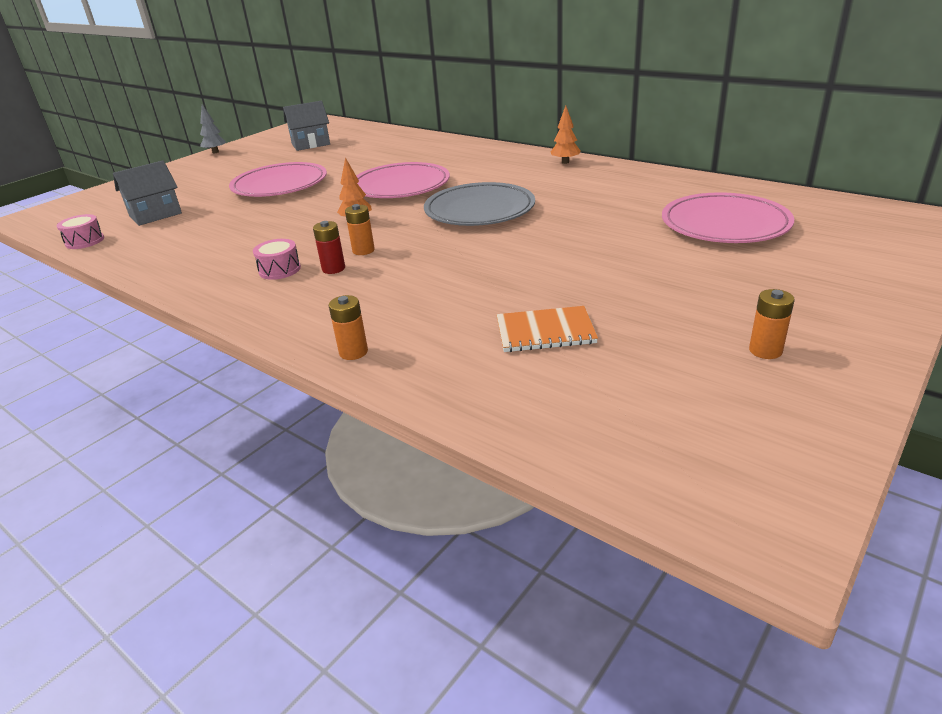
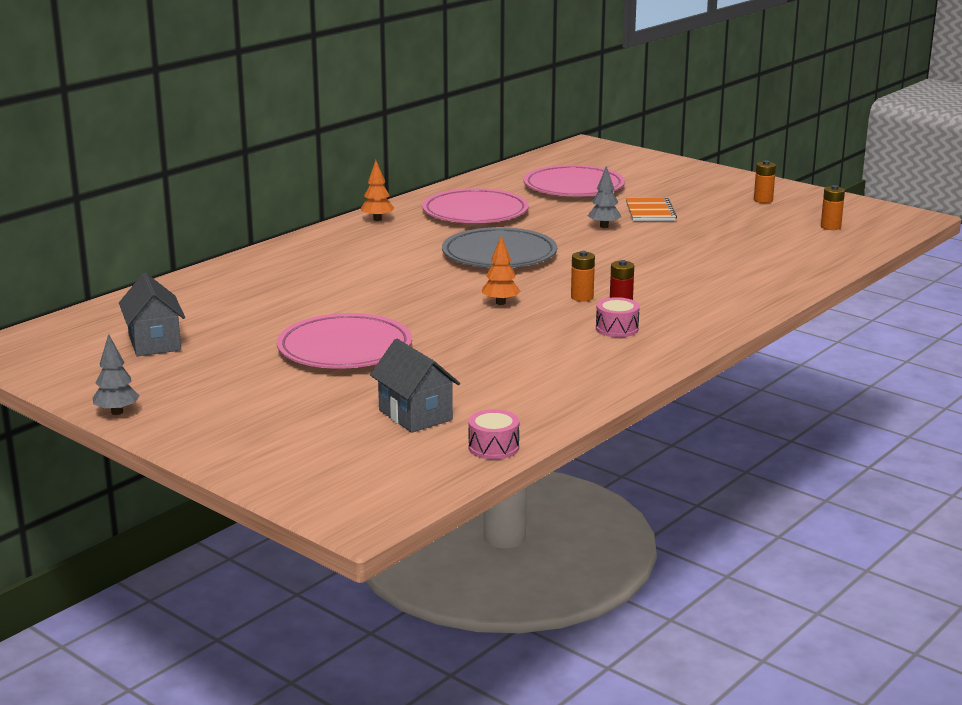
camera: 90 degrees left, 10 degrees down
orange battery [329,295,368,360] -> orange battery moved to [821,185,845,230]
pink plate [356,162,450,198] -> pink plate moved to [422,188,529,223]
orange notebook [496,306,598,352] -> orange notebook moved to [626,197,677,221]
none -> grey tree [588,166,622,228]

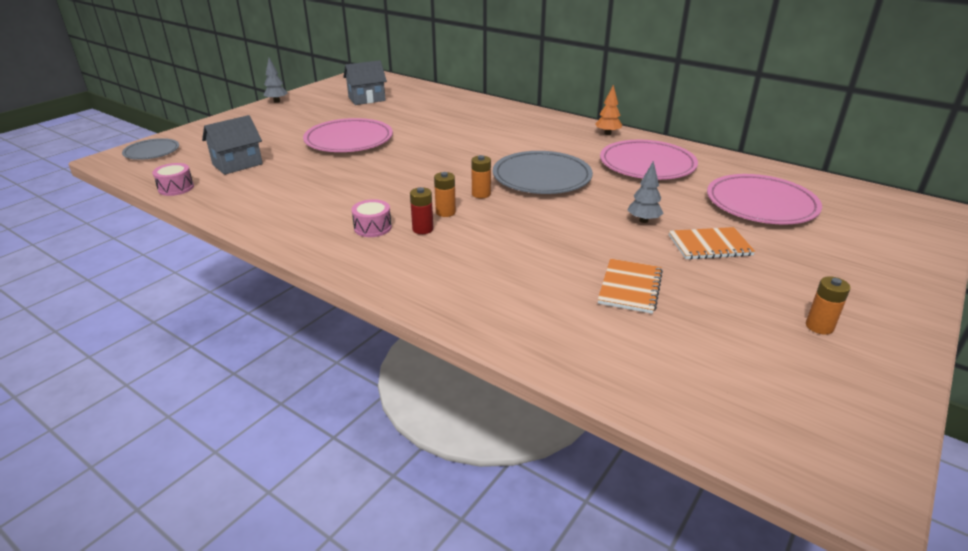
camera: 85 degrees right, 10 degrees up
orange tree [482,235,521,305] -> none
orange battery [821,185,845,230] -> orange battery moved to [471,155,491,198]
none -> grey plate [122,138,179,160]
none -> orange notebook [598,259,663,314]

